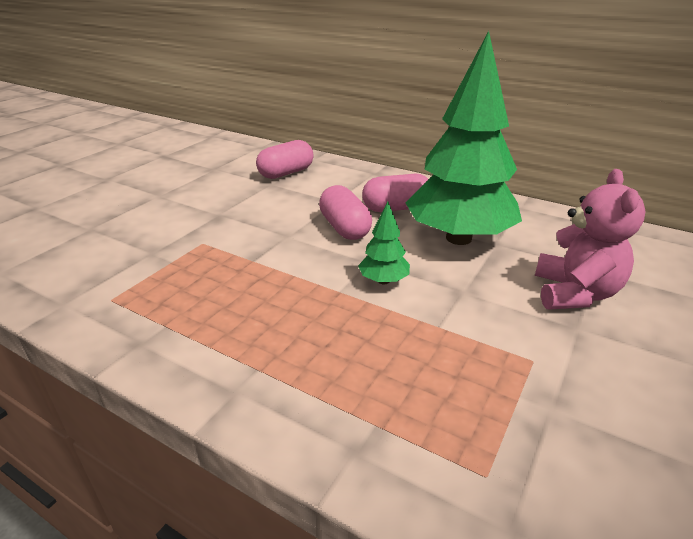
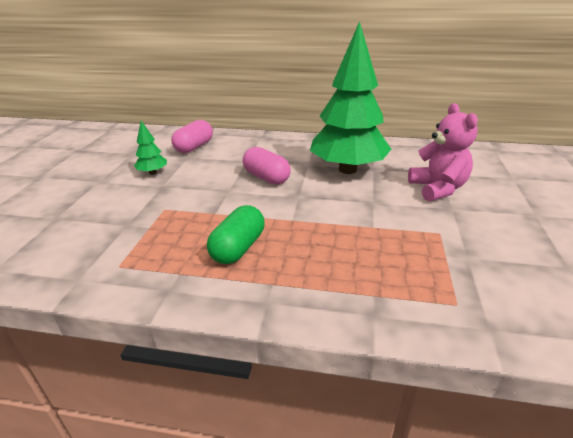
camera: 20 degrees left, 0 degrees up
green tree [358,201,410,285] -> green tree moved to [134,121,167,175]
pink capsule [362,174,428,212] -> none
none -> green capsule [207,205,265,264]

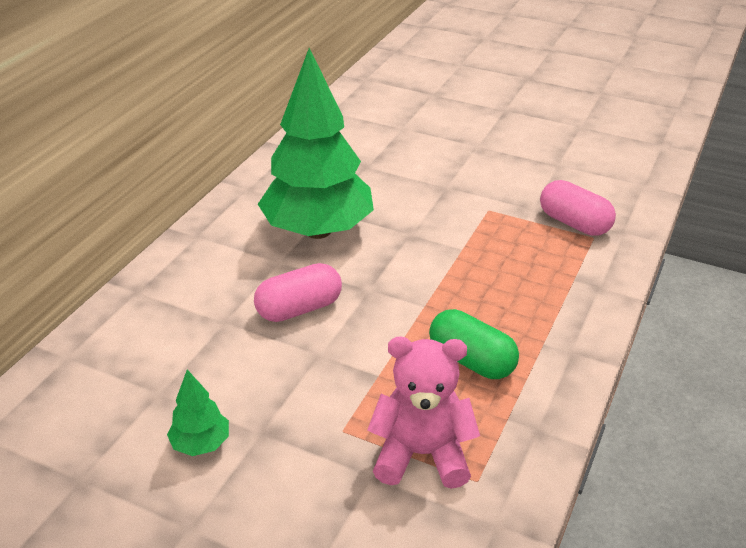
camera: 75 degrees left, 5 degrees up
pink capsule [171,120,213,153] -> pink capsule moved to [540,180,616,236]
pink teddy bear [408,103,478,202] -> pink teddy bear moved to [367,336,480,489]

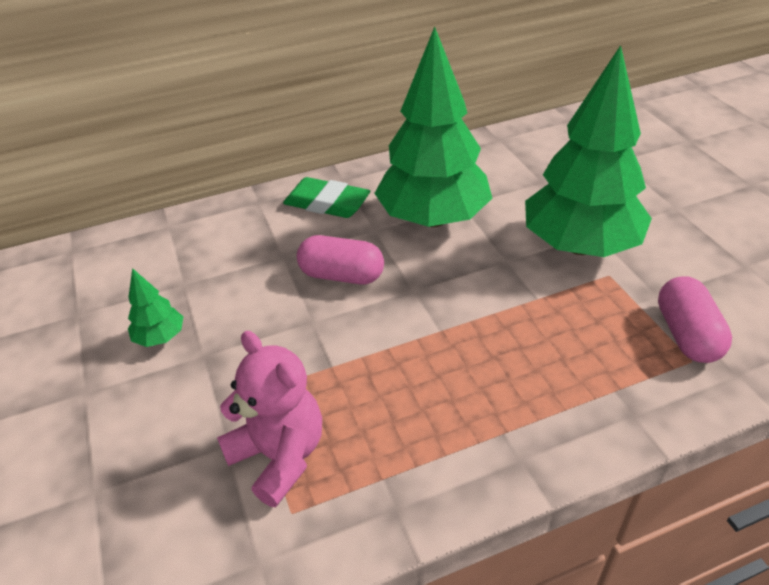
camera: 45 degrees right, 5 degrees up
green capsule [429,309,519,379] -> none
none -> green eraser [283,177,370,218]
none -> green tree [525,45,652,257]

